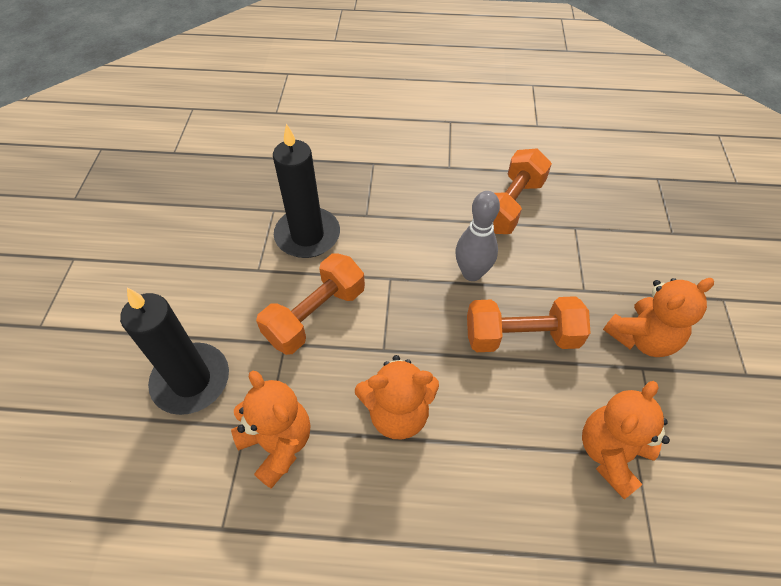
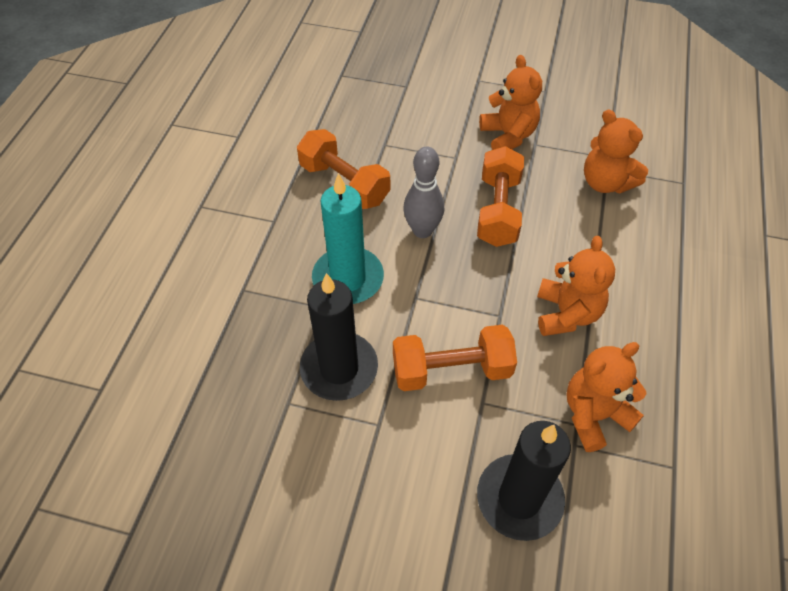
camera: 80 degrees left, 0 degrees up
orange dumbbell [256,253,365,355] -> orange dumbbell turned 60 degrees counterclockwise [393,325,517,391]
none -> turquoise candle [312,173,384,304]

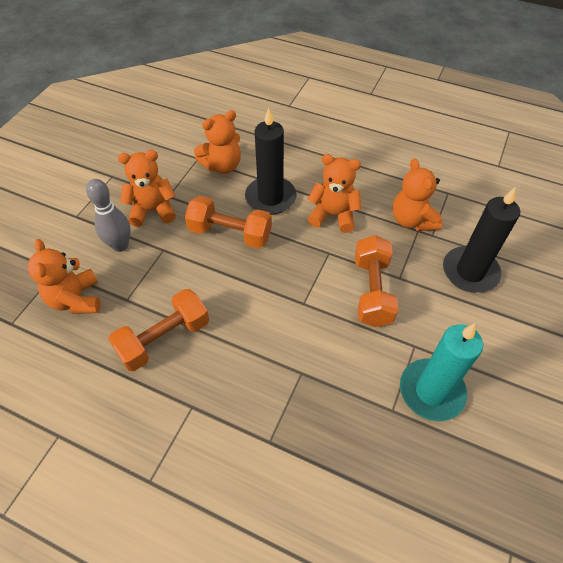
camera: 80 degrees left, 0 degrees up
black candle [300,273,378,401] -> black candle moved to [245,108,296,215]
turquoise candle [312,173,384,304] -> turquoise candle moved to [400,323,483,421]
grey bowling pin [403,147,444,238] -> grey bowling pin moved to [86,179,131,252]
none -> orange teddy bear [28,239,101,314]

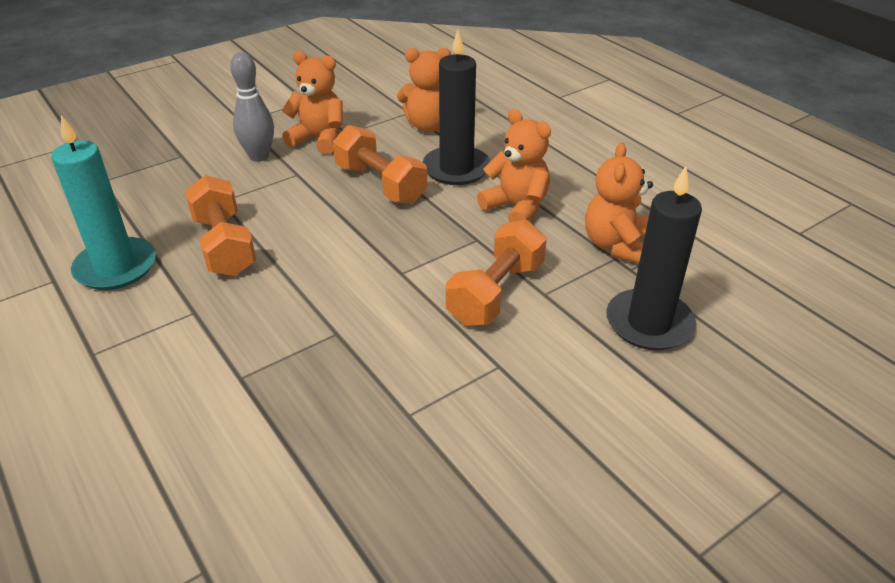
camera: 30 degrees right, 15 degrees down
orange teddy bear [28,239,101,314] -> none
orange dumbbell [108,289,209,371] -> orange dumbbell turned 75 degrees clockwise [185,175,256,276]
turquoise candle [400,323,483,421] -> turquoise candle moved to [51,115,156,290]

